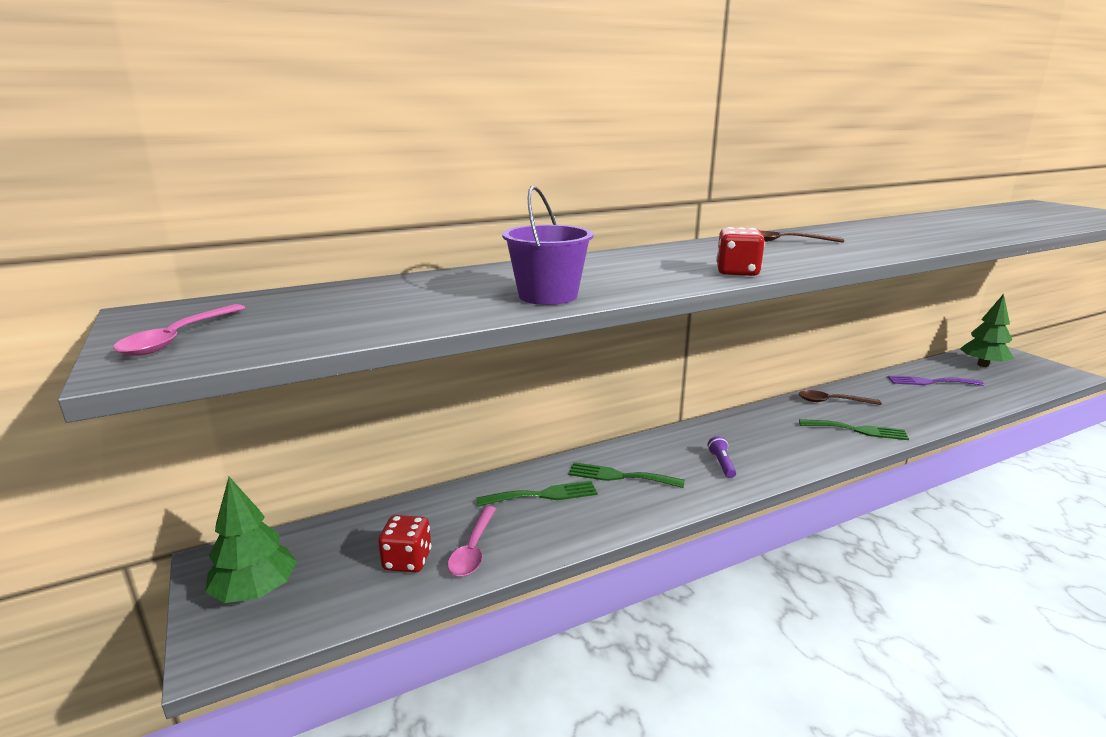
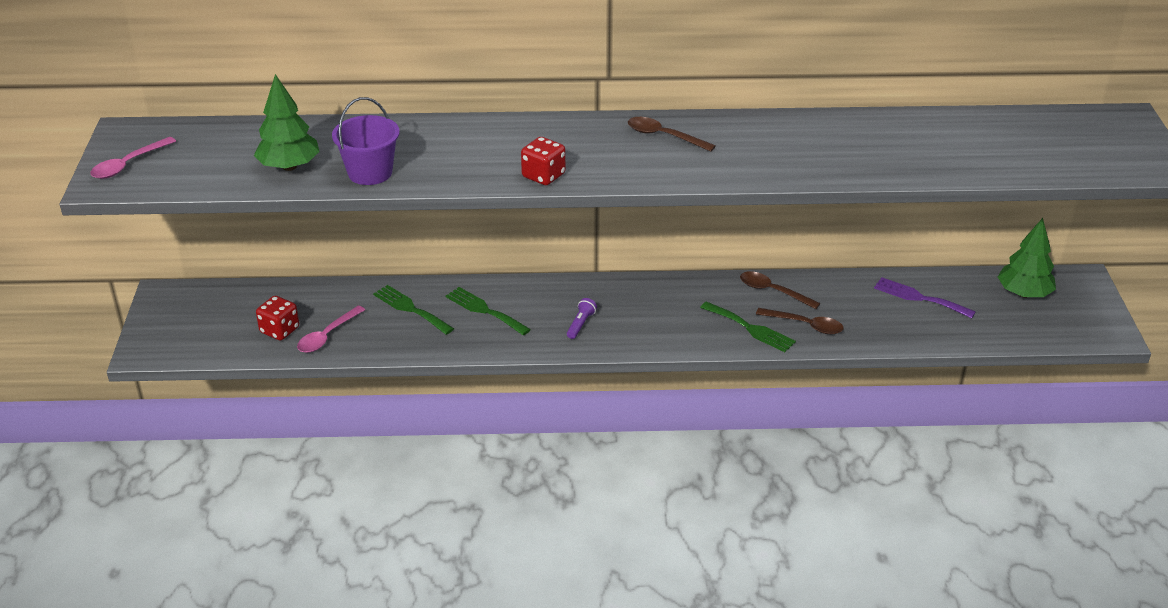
camera: 25 degrees right, 15 degrees up
green tree [205,477,297,603] -> green tree moved to [254,74,320,171]
green fork [477,481,598,506] -> green fork turned 150 degrees counterclockwise [373,285,454,335]
none -> brown spoon [756,308,844,334]

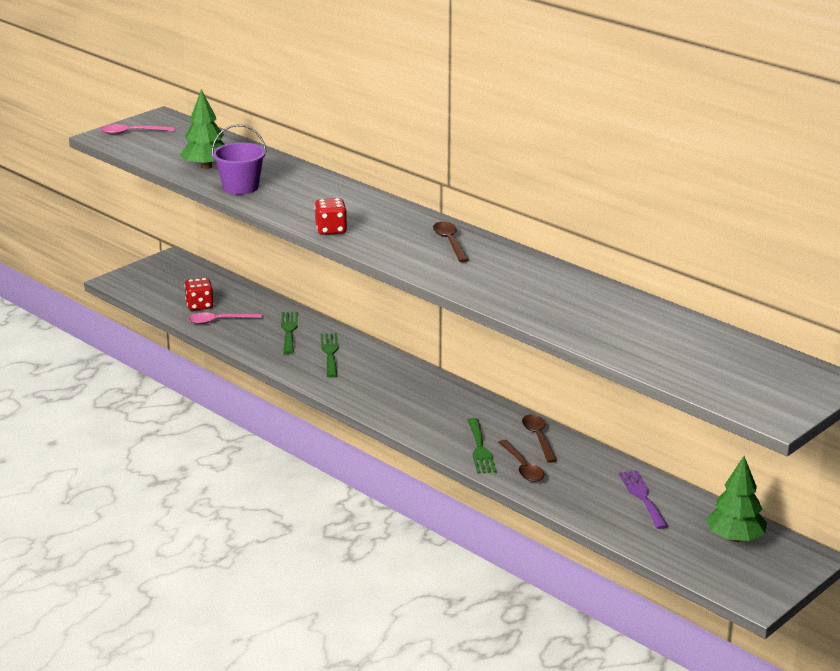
camera: 45 degrees right, 10 degrees down
purple flashlight [567,298,597,339] -> none

